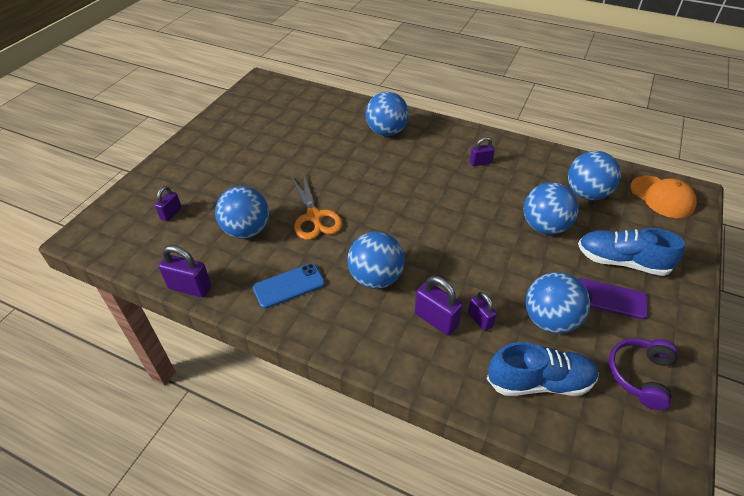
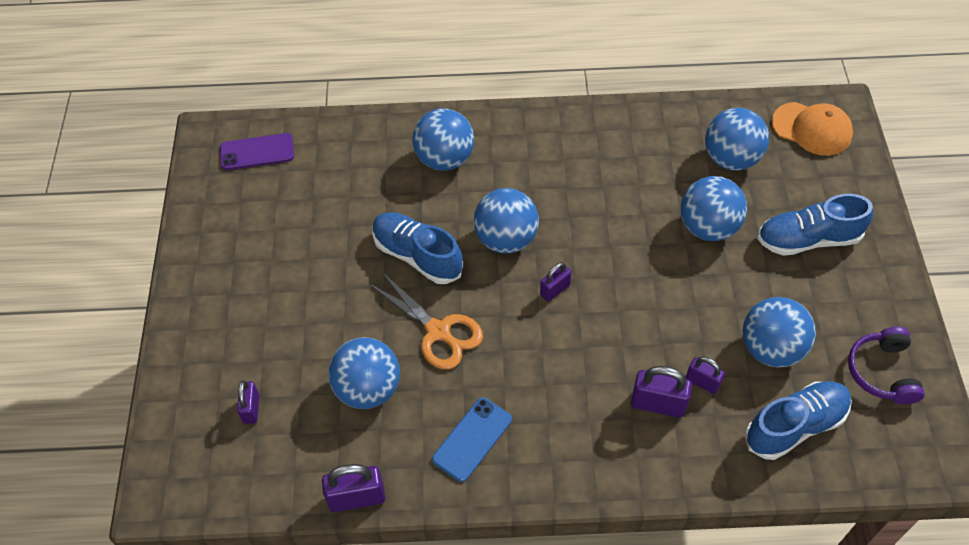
camera: 25 degrees left, 10 degrees up
blue ball [348,231,405,289] -> blue ball moved to [474,188,539,254]
purple padlock [470,137,495,166] -> purple padlock moved to [540,262,571,302]
purple phone [578,278,648,319] -> purple phone moved to [220,133,294,170]
none -> blue shoe [373,212,463,284]

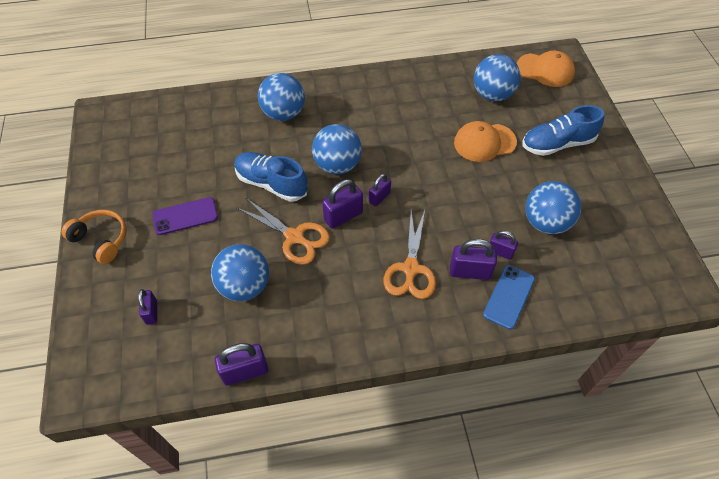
camera: 10 degrees left, 0 degrees up
purple phone [220,133,294,170] -> purple phone moved to [153,197,218,235]
blue phone [432,398,512,482] -> blue phone moved to [483,265,535,330]
blue ball [680,176,747,241] -> orange cap [454,121,517,162]
blue shoe [745,381,852,460] -> none
purple headphones [848,327,925,405] -> none
none -> orange headphones [61,210,127,264]
none -> purple padlock [322,180,363,229]
none -> orange scissors [383,210,436,299]

